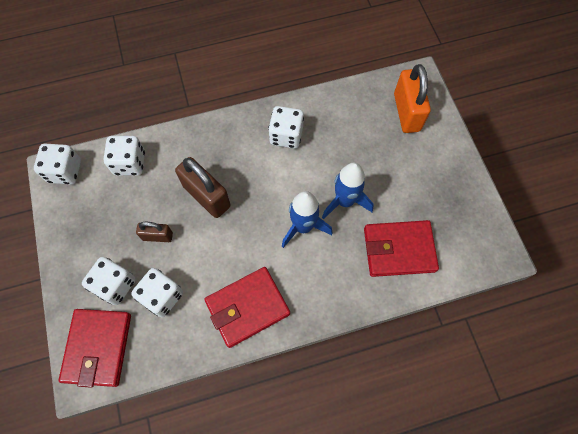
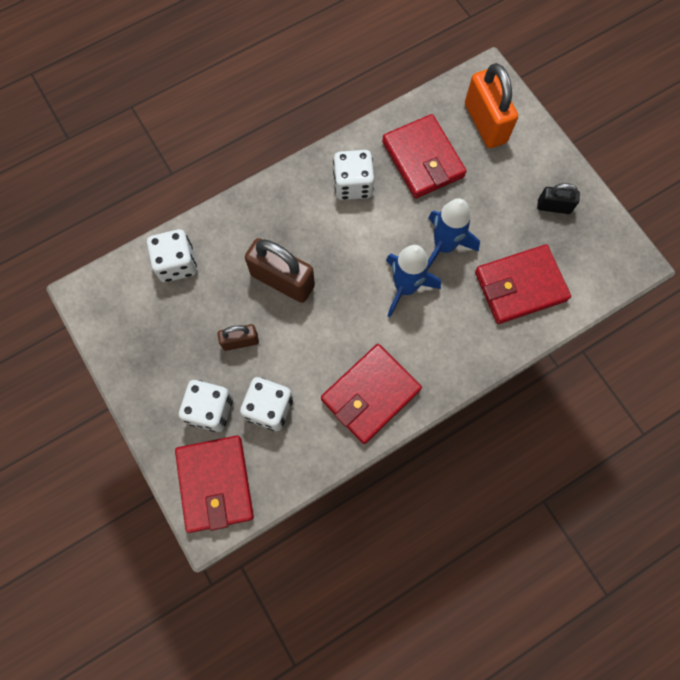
camera: 15 degrees left, 5 degrees up
white dice [34,144,81,185] -> none
none -> red wallet [382,114,467,199]
none -> black padlock [537,183,580,214]

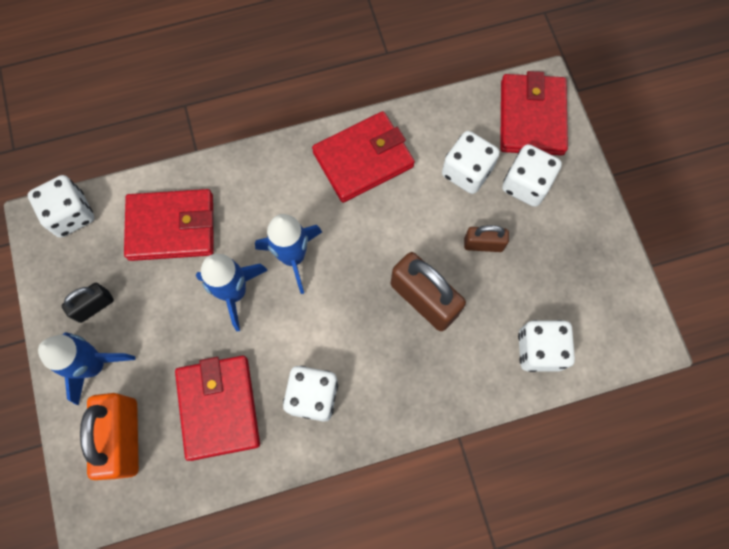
camera: 165 degrees left, 0 degrees up
black padlock [537,183,580,214] -> black padlock turned 60 degrees counterclockwise [62,283,114,323]
none -> white dice [28,175,94,238]
none -> blue rocket [38,332,136,406]

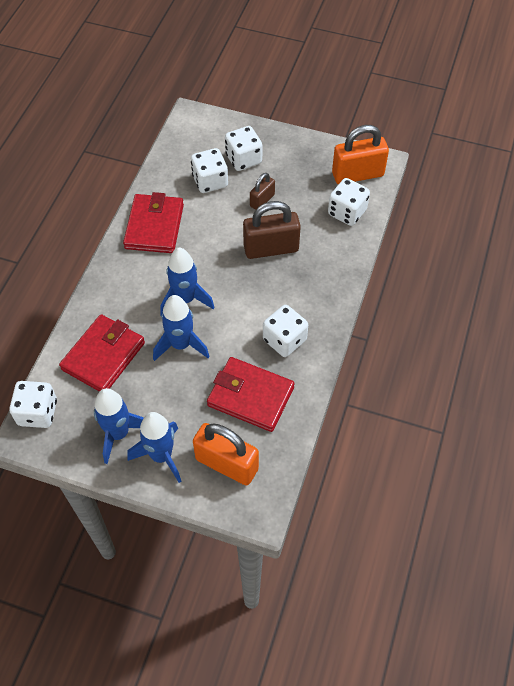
camera: 55 degrees left, 15 degrees down
black padlock [62,283,114,323] -> blue rocket [94,388,144,464]
red wallet [500,71,568,156] -> none
none -> orange padlock [332,125,389,184]

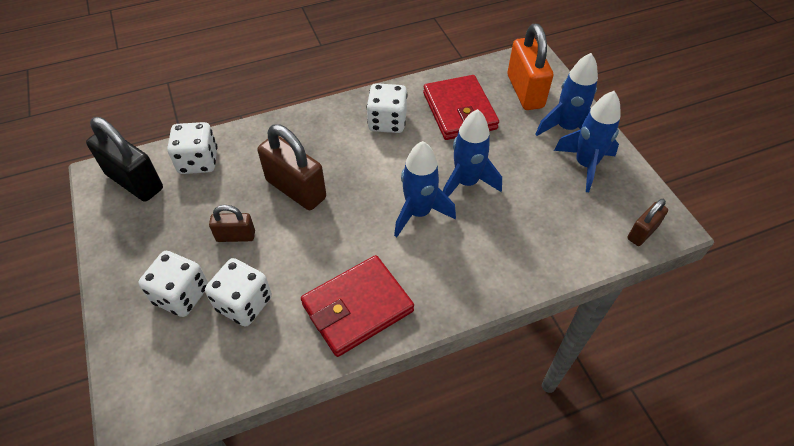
camera: 130 degrees left, 5 degrees down
white dice [9,381,57,428] -> brown padlock [627,199,668,246]
red wallet [59,314,145,392] -> none
orange padlock [332,125,389,184] -> black padlock [86,117,163,202]

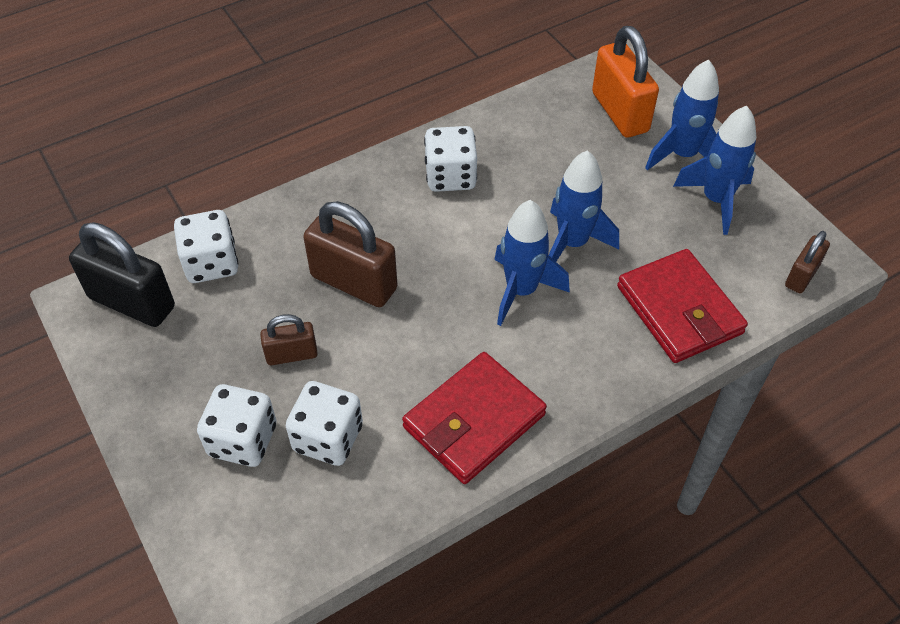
camera: 10 degrees left, 0 degrees up
red wallet [423,75,499,140] -> red wallet moved to [617,249,748,363]

